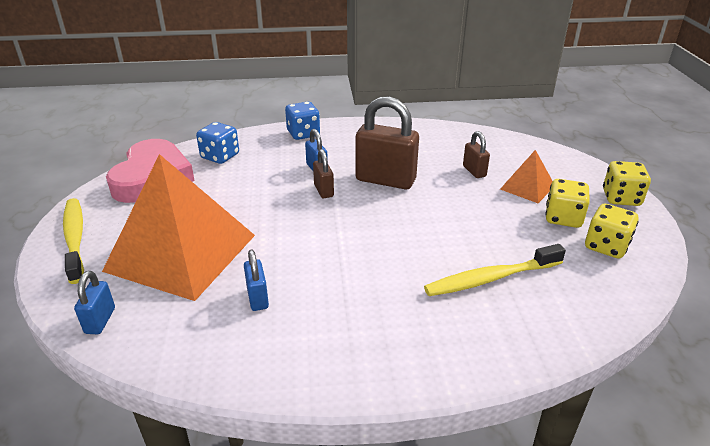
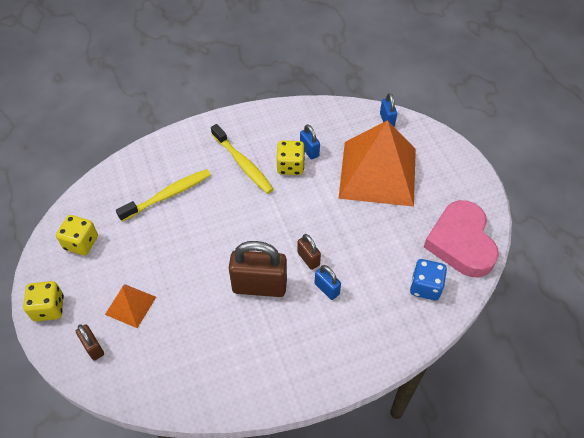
camera: 165 degrees right, 20 degrees up
yellow toothbrush [63,198,84,284] -> yellow toothbrush moved to [211,124,274,194]
blue dice [285,101,320,140] -> none
brown padlock [463,131,490,178] -> brown padlock moved to [76,324,104,361]
yellow dice [545,179,590,228] -> yellow dice moved to [277,141,305,175]

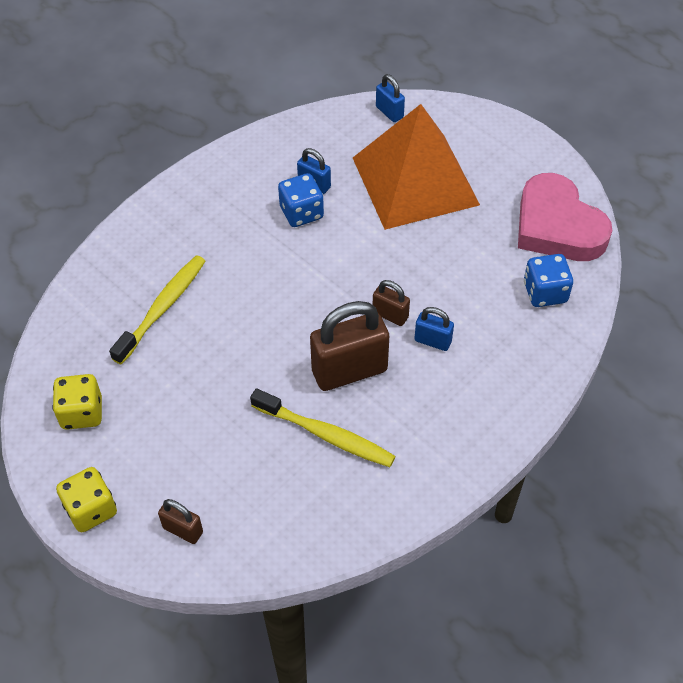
camera: 25 degrees left, 0 degrees up
orange pyramid [105,284,156,328] -> none
yellow toothbrush [211,124,274,194] -> yellow toothbrush moved to [250,388,396,467]
yellow dice [277,141,305,175] -> blue dice [278,173,324,227]

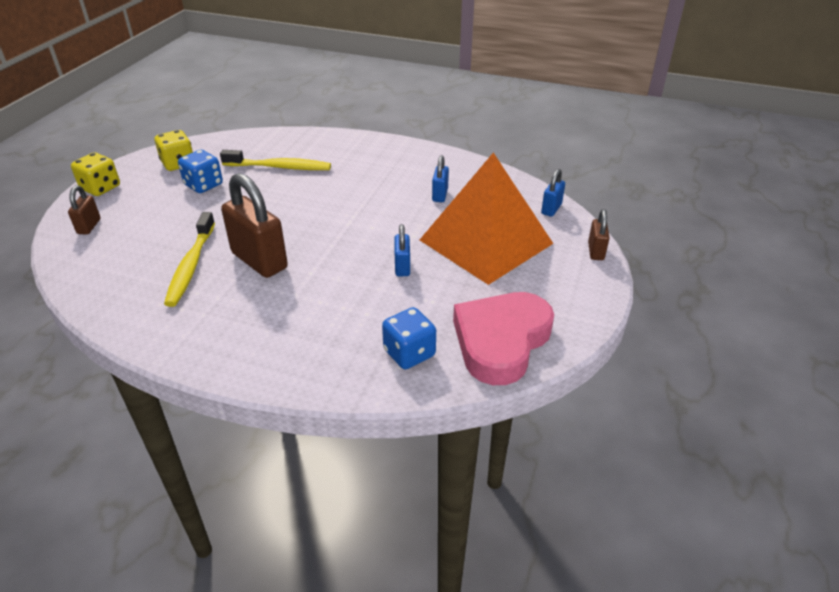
camera: 65 degrees right, 15 degrees down
blue dice [278,173,324,227] -> blue dice moved to [178,150,223,193]
brown padlock [373,280,410,326] -> brown padlock moved to [588,209,609,260]
blue padlock [414,307,454,351] -> blue padlock moved to [394,224,410,276]

